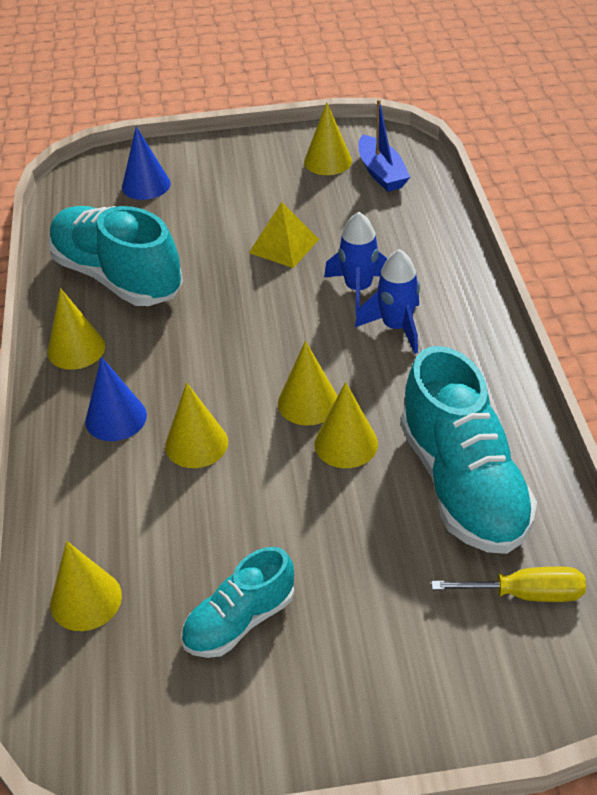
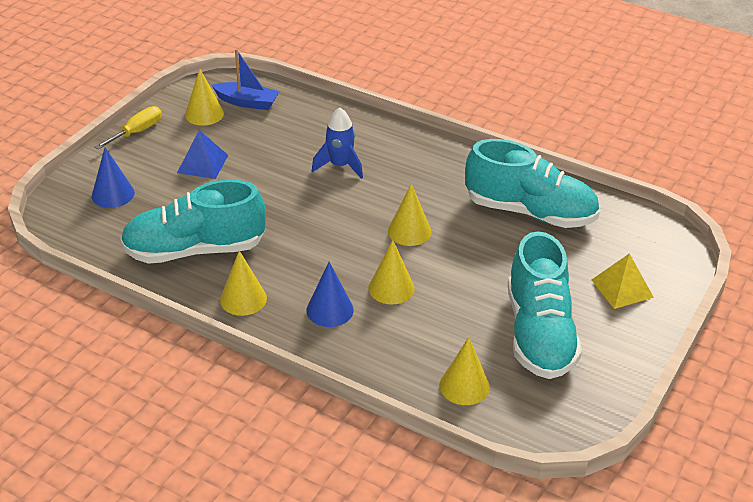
camera: 55 degrees left, 5 degrees down
turquoise shoe [181,547,294,658] -> turquoise shoe [508,231,582,379], size x1.78
yellow pyramid [249,202,319,268] -> yellow pyramid moved to [592,253,654,309]
yellow cone [314,382,378,468] -> none
blue rocket [355,249,420,354] -> none
yellow screwdriver [431,567,586,602] -> yellow screwdriver moved to [95,106,162,150]
none -> blue pyramid [177,130,228,179]

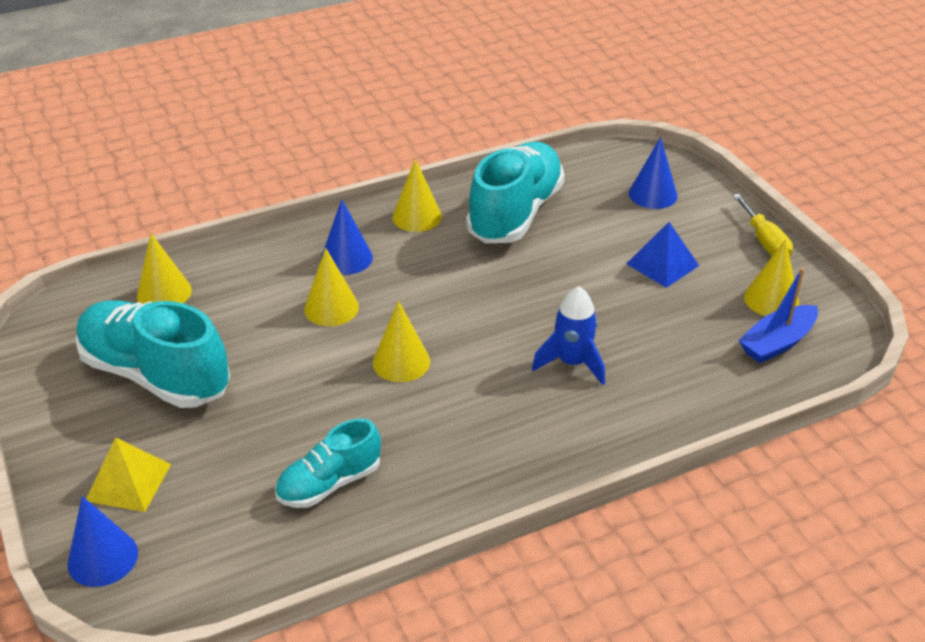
camera: 125 degrees right, 0 degrees up
turquoise shoe [465,139,600,228] -> turquoise shoe [275,419,381,508], size x0.56
none -> blue cone [68,496,138,587]

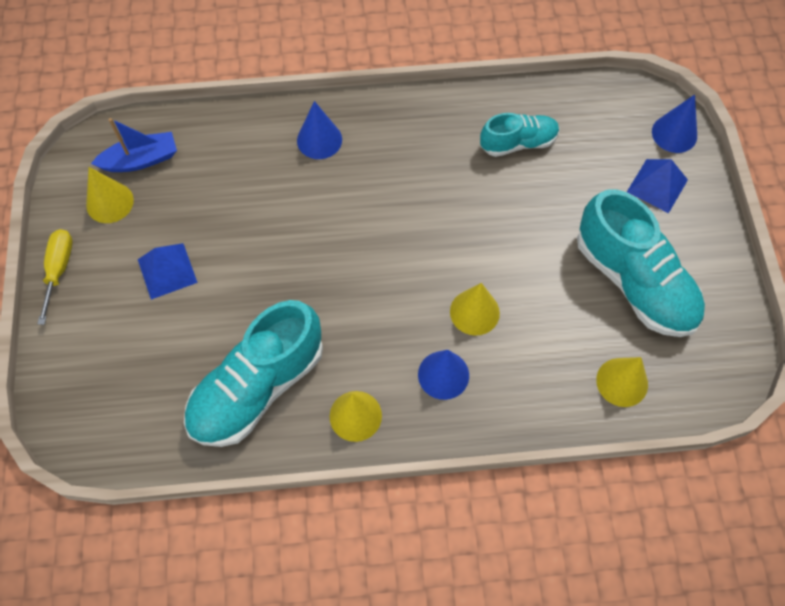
camera: 160 degrees left, 25 degrees up
yellow pyramid [86,438,171,512] -> blue pyramid [627,159,688,213]
yellow cone [373,301,430,382] -> none
blue rocket [532,286,605,385] -> none
blue cone [629,137,677,209] -> blue cone moved to [297,101,342,159]

